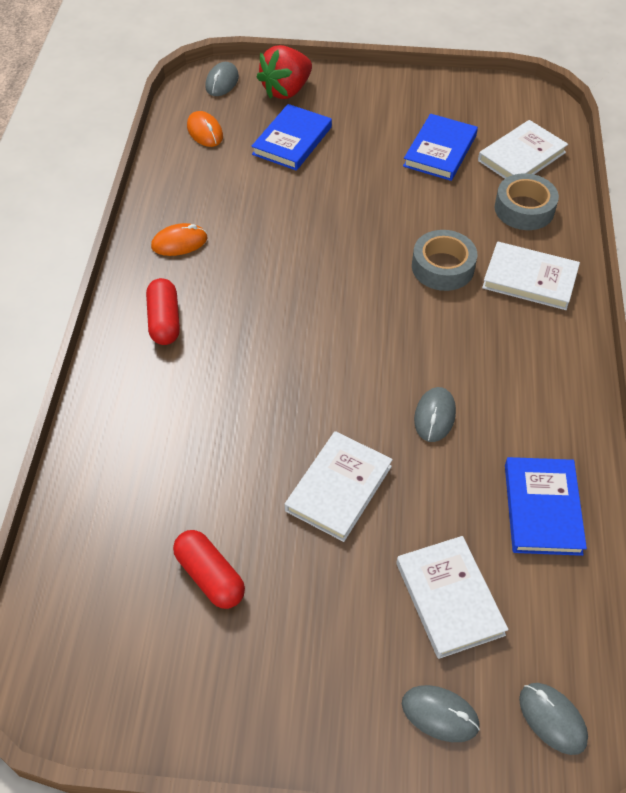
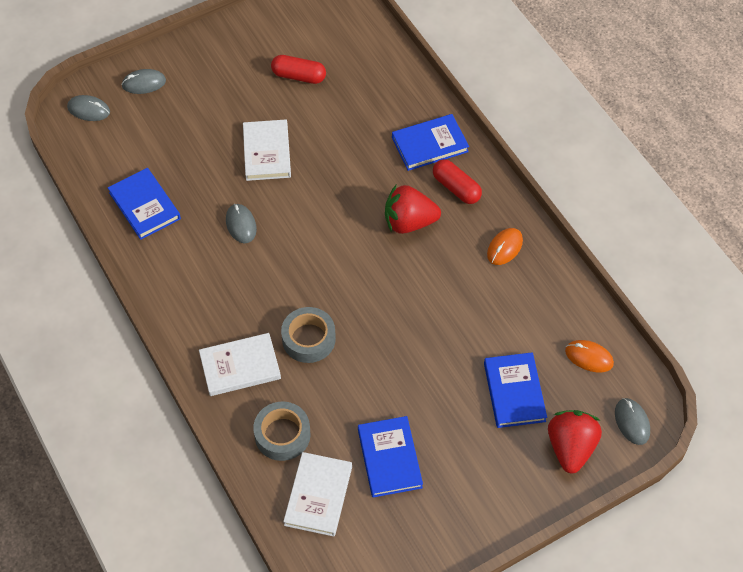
camera: 145 degrees right, 5 degrees up
white book [396,536,508,659] -> none
none -> red strawberry [385,185,441,234]
none -> blue book [392,114,469,171]

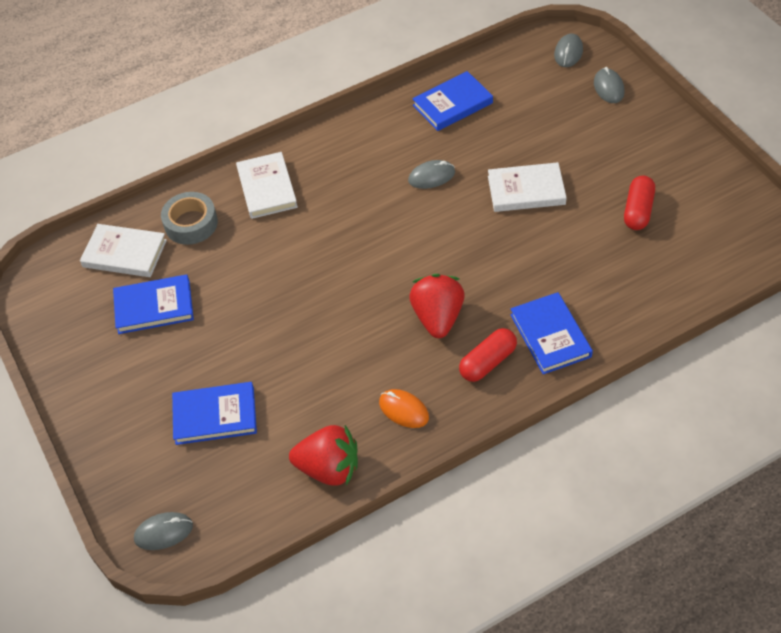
camera: 95 degrees right, 5 degrees down
grey tape [281,307,336,363] -> none
red strawberry [548,410,602,474] -> red strawberry moved to [289,425,358,486]
orange mouse [565,340,614,372] -> none

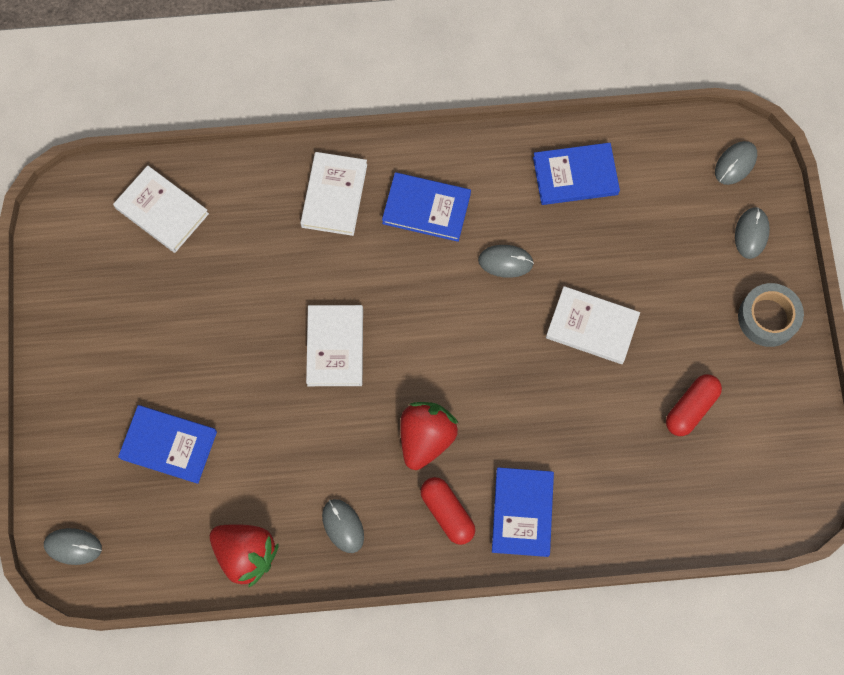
camera: 20 degrees right, 20 degrees up
blue book [113,274,194,334] -> blue book moved to [382,172,471,242]
grey tape [161,192,218,245] -> grey tape moved to [738,283,804,347]
orange mouse [379,389,429,428] -> grey mouse [322,499,364,553]
red capsule [459,328,517,382] -> red capsule turned 75 degrees clockwise [420,477,475,545]
none -> white book [306,305,363,386]

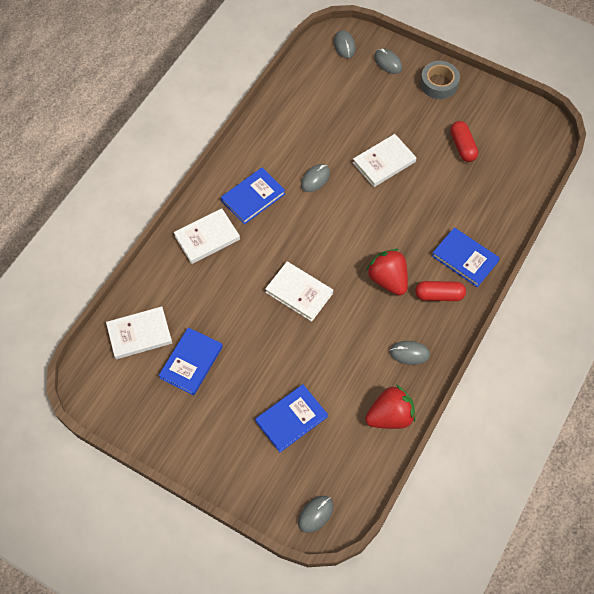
camera: 55 degrees left, 10 degrees down
white book [300,152,367,236] -> white book turned 75 degrees counterclockwise [174,208,240,264]
blue book [533,143,620,205] -> blue book moved to [159,327,223,395]

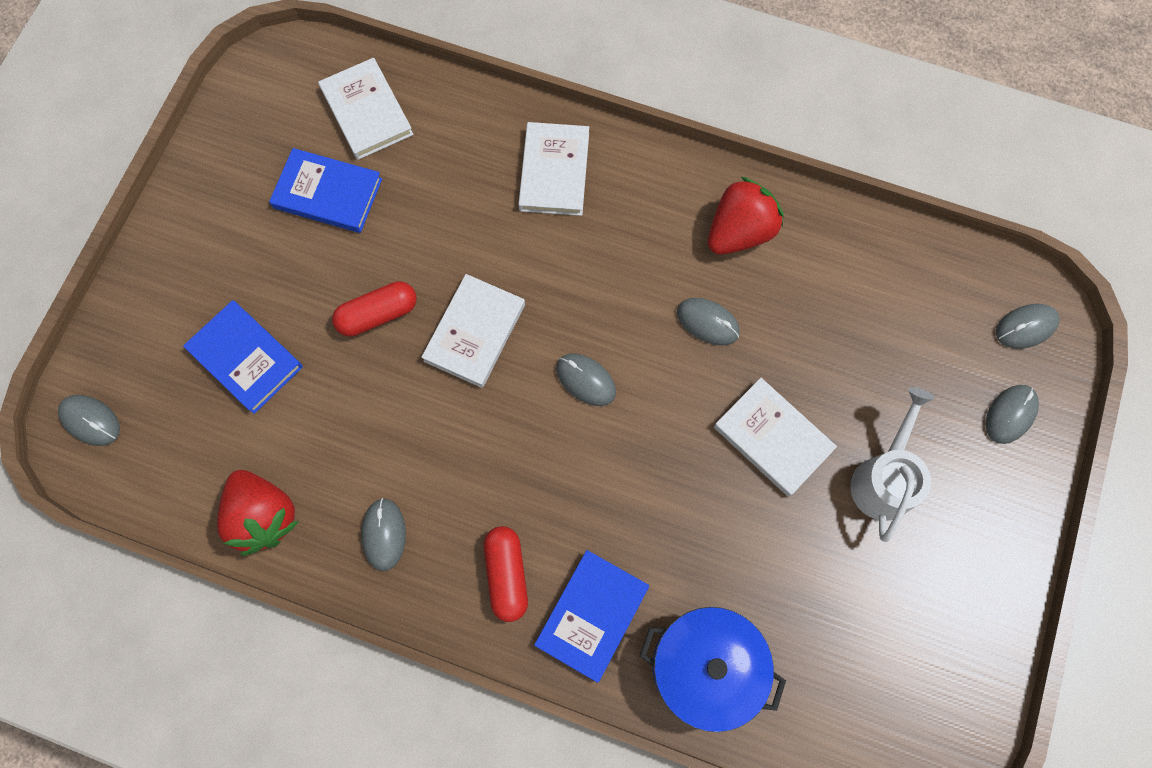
camera: 80 degrees right, 10 degrees up
white book [174,208,240,264] -> white book turned 45 degrees clockwise [518,122,589,216]
blue book [221,168,285,225] -> none
red strawberry [366,249,408,296] -> red strawberry moved to [708,177,784,255]
grey tape [420,61,460,99] -> none
red capsule [450,121,478,162] -> red capsule moved to [332,281,416,337]
none -> grey mouse [556,354,616,406]
none -> blue pot [640,607,786,732]
none -> white watering can [850,387,935,542]

